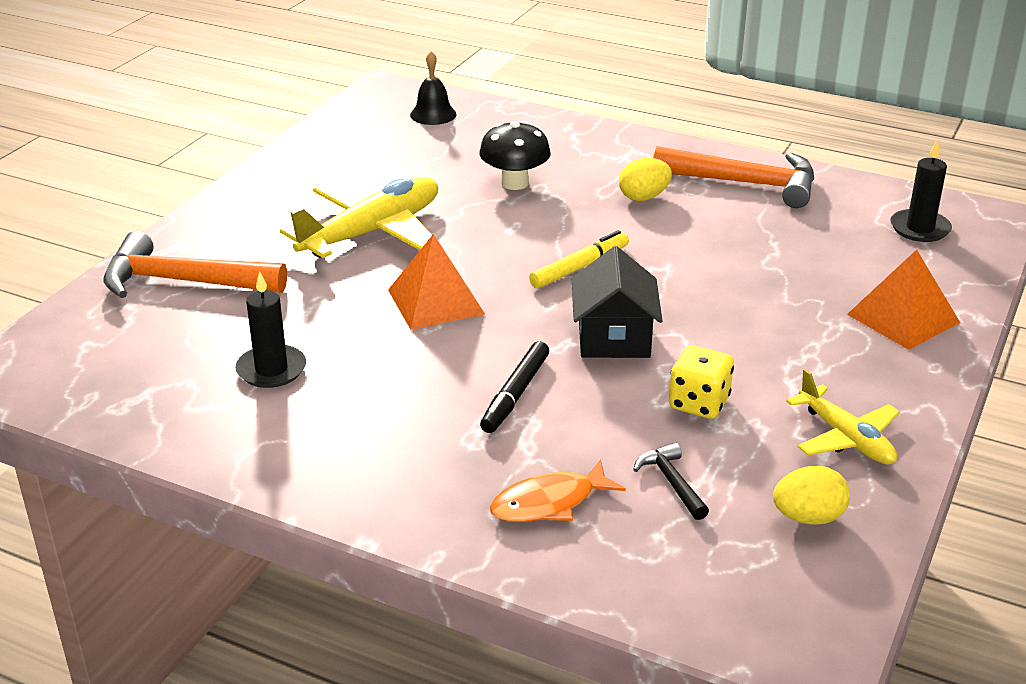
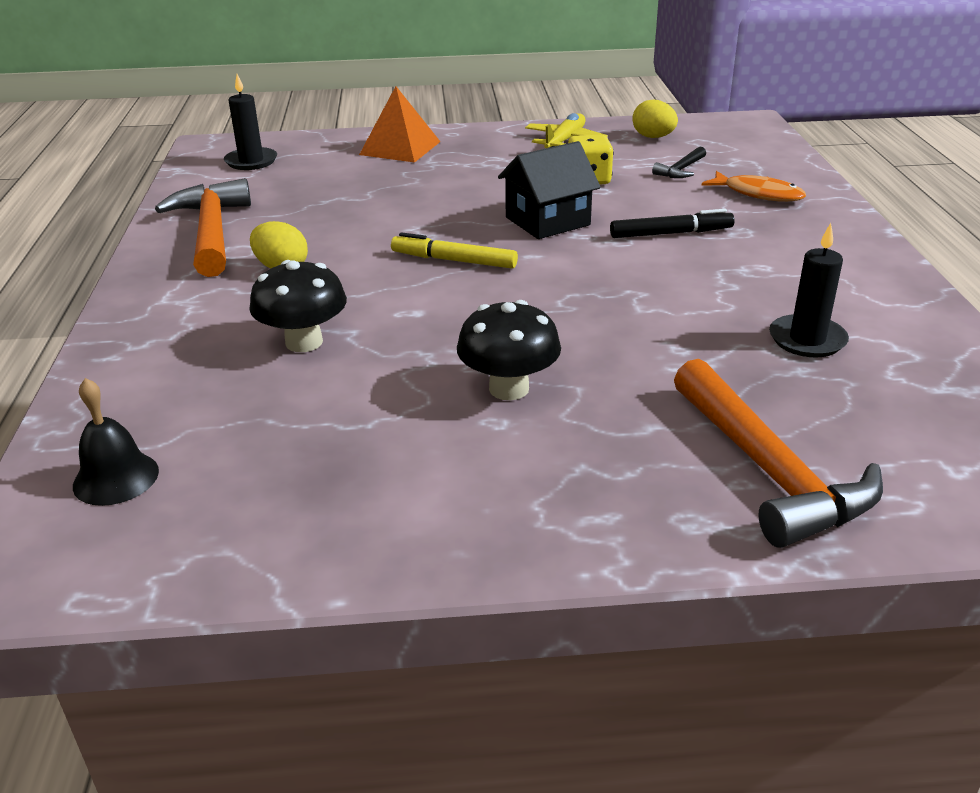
camera: 120 degrees left, 0 degrees up
yellow plane [280,177,438,258] -> black mushroom [457,300,561,400]
orange pyramid [388,234,485,330] -> none

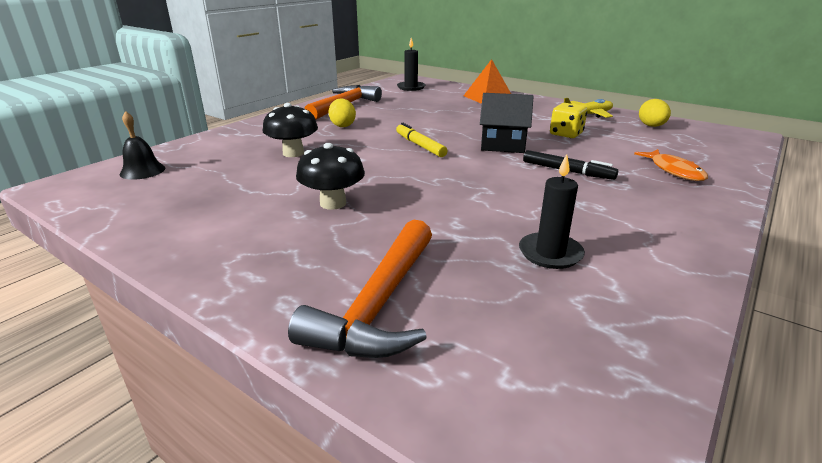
camera: 40 degrees right, 5 degrees down
black hammer [652,147,706,178] -> none

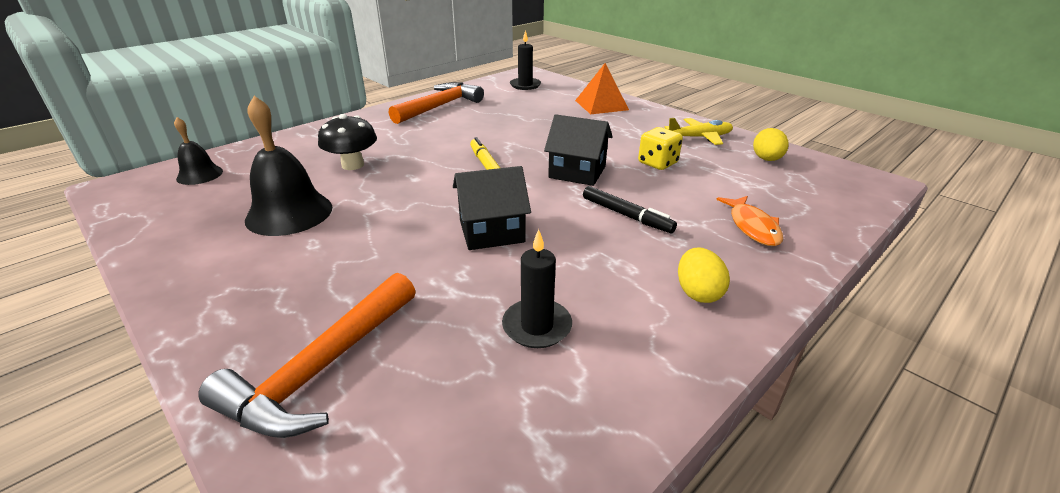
camera: 10 degrees right, 5 degrees up
black mushroom [296,143,365,210] -> none
yellow egg [328,98,356,127] -> yellow egg moved to [678,247,730,303]
none -> black bell [245,96,332,236]
none -> black house [453,166,531,250]

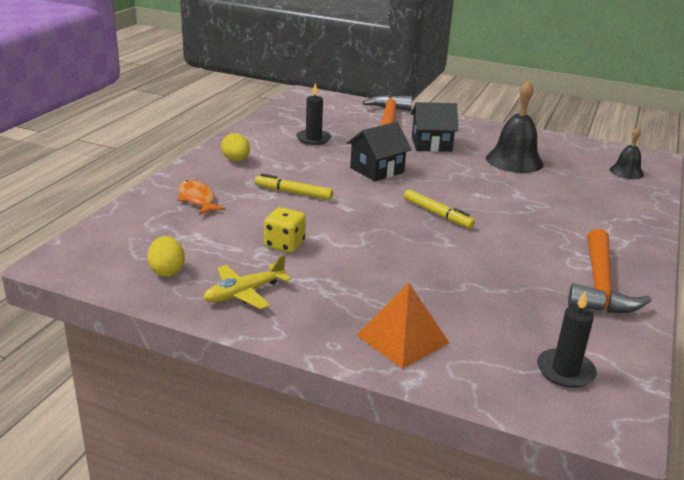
camera: 155 degrees right, 5 degrees down
black mushroom [318,114,377,170] -> none
black house [544,114,613,186] -> black house moved to [411,102,459,152]
black marker [583,186,677,233] -> yellow marker [255,174,333,200]

